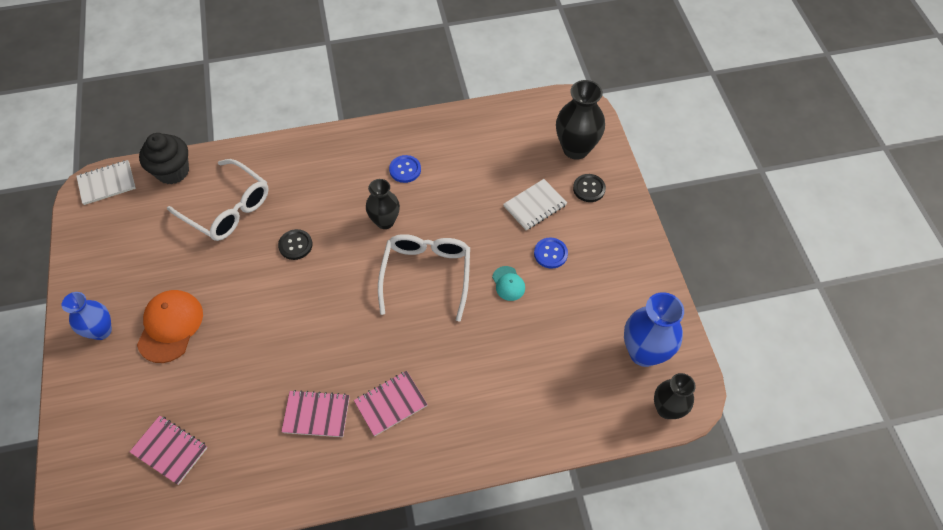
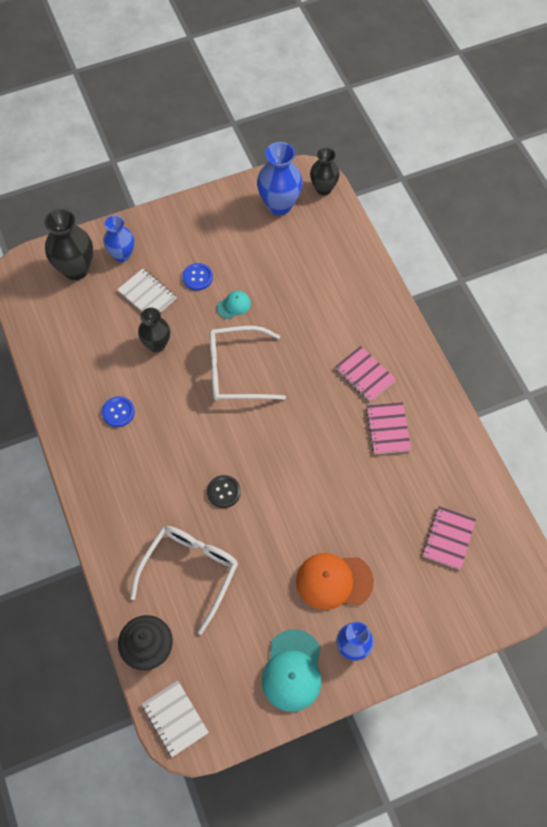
camera: 100 degrees left, 5 degrees up
black vase [366,179,400,229] -> black vase moved to [138,308,170,352]
black button [573,174,606,202] -> blue vase [103,215,134,262]
none -> turquoise cap [262,629,321,712]

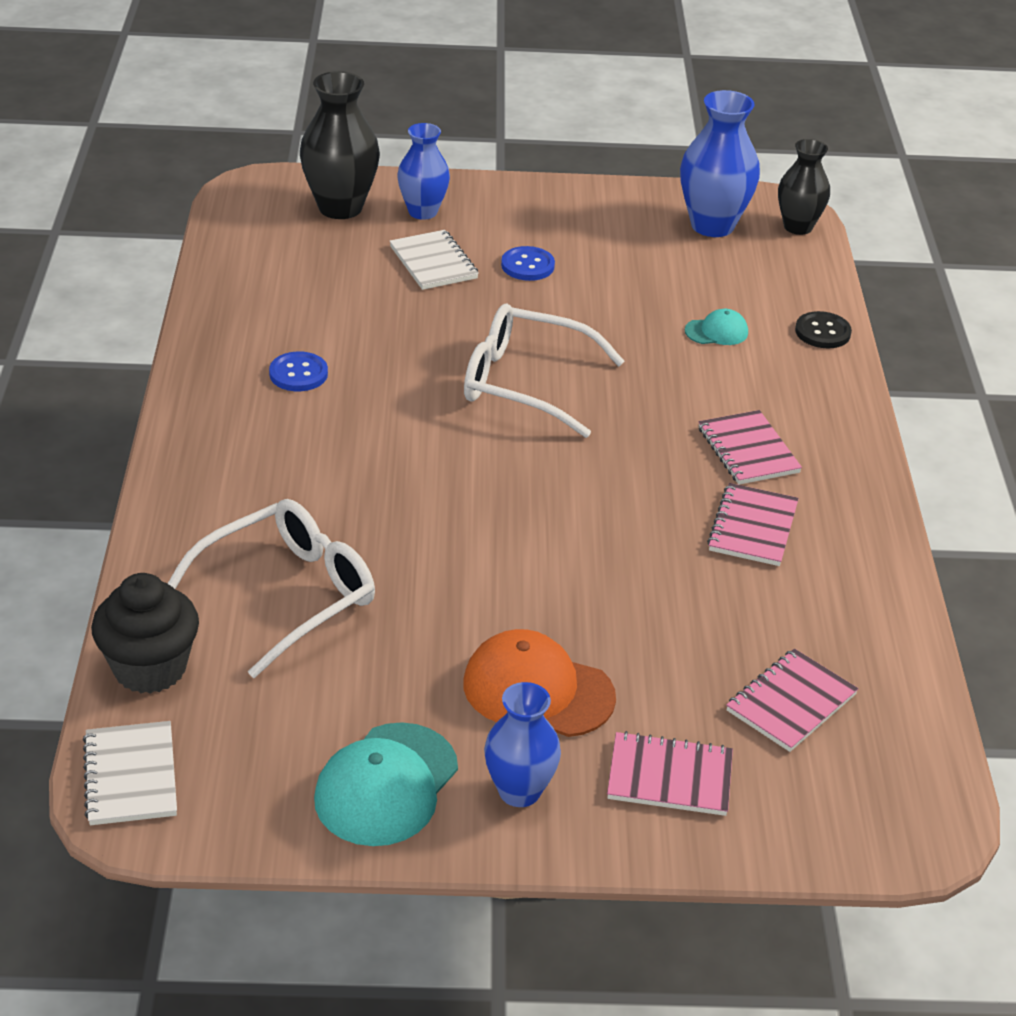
camera: 20 degrees right, 25 degrees down
black vase [138,308,170,352] -> none
black button [207,475,241,508] -> black button moved to [795,311,852,348]
turquoise cap [217,291,251,319] -> turquoise cap moved to [685,309,748,345]
none -> pink notebook [607,731,733,816]

